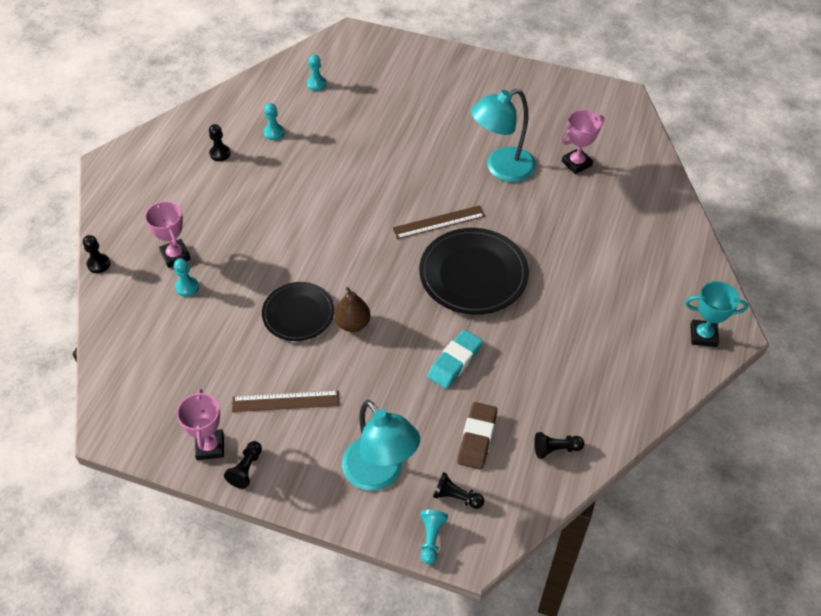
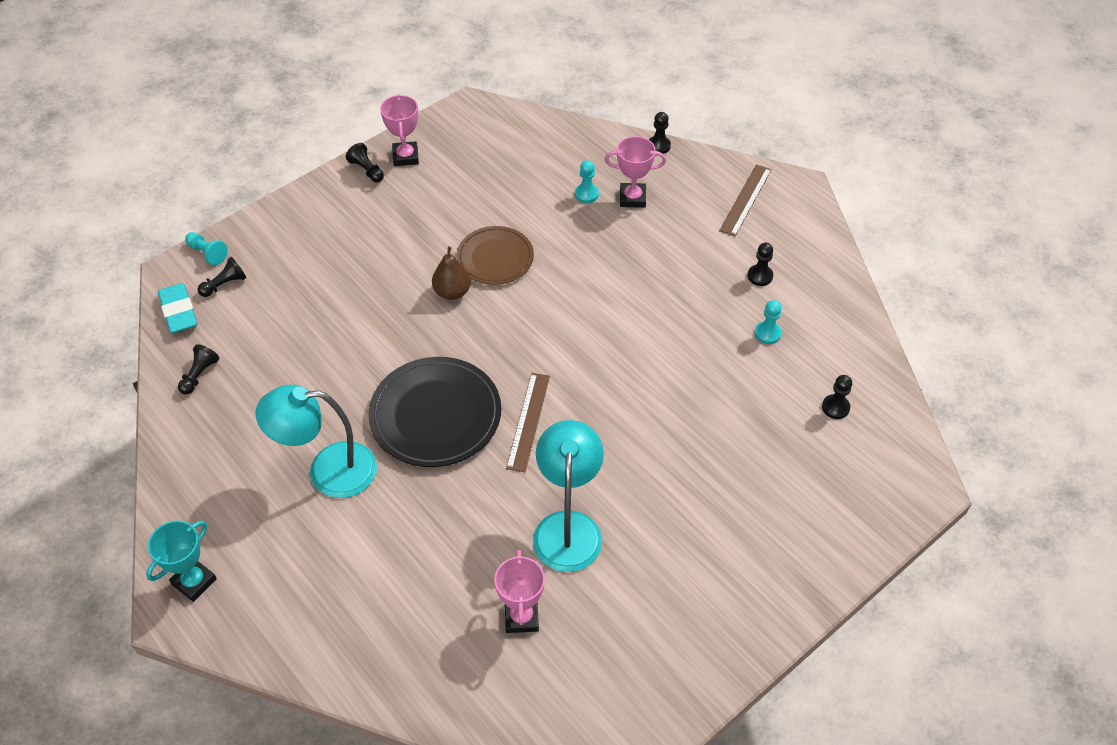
camera: 120 degrees right, 0 degrees up
pink trophy [177,389,224,460] -> pink trophy turned 60 degrees clockwise [380,94,419,166]
brown ruler [232,390,339,412] -> brown ruler moved to [719,164,772,236]
black plate [262,282,335,341] -> brown plate [457,226,534,285]
turquoise pawn [307,55,327,91] -> black pawn [822,375,852,419]
turquoise lamp [342,400,420,491] -> turquoise lamp moved to [255,385,377,498]
turquoise eraser [427,330,483,389] -> turquoise eraser moved to [158,283,197,333]
brown eraser [457,402,497,470] -> none

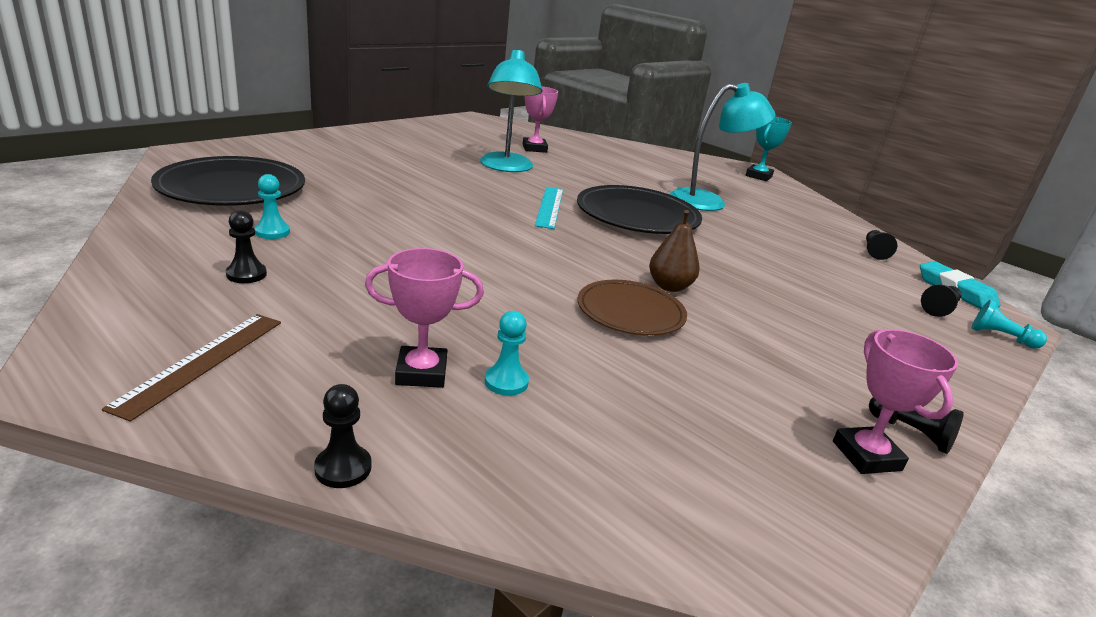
camera: 170 degrees right, 25 degrees down
brown ruler [506,373,550,472] -> turquoise ruler [535,187,563,229]
black pawn [822,375,852,419] -> black plate [151,156,305,206]

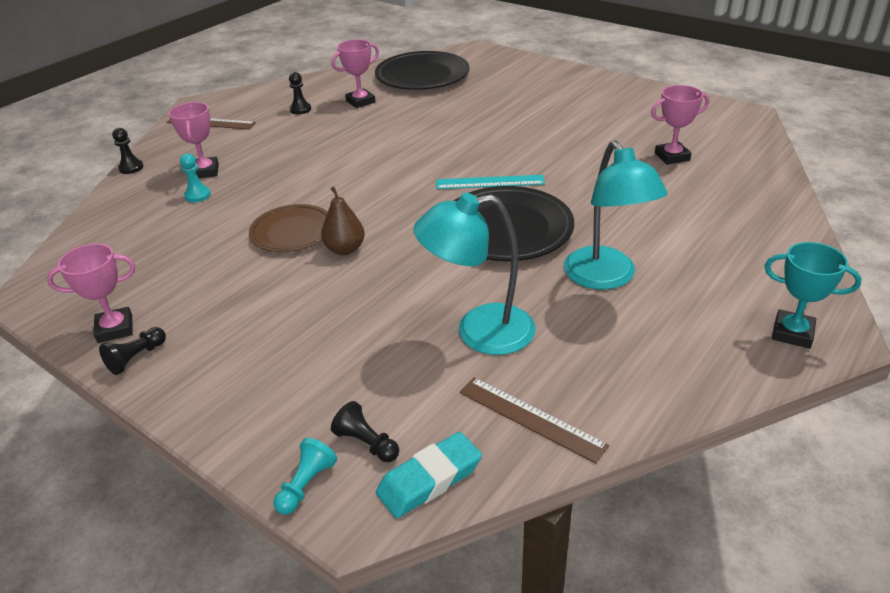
camera: 90 degrees right, 10 degrees up
turquoise pawn [255,174,290,239] -> pink trophy [331,39,379,108]
turquoise lamp [480,49,543,172] -> turquoise lamp moved to [414,193,536,355]
black pawn [866,230,897,260] -> brown ruler [460,378,609,464]

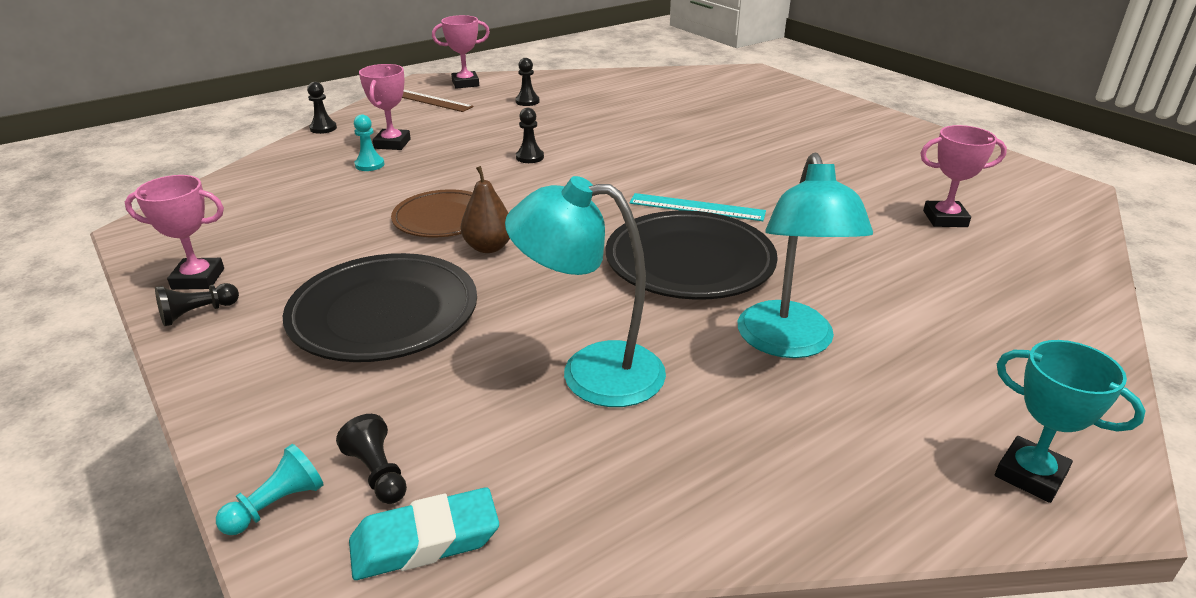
camera: 15 degrees right, 5 degrees down
pink trophy [331,39,379,108] -> pink trophy moved to [432,15,490,89]
black plate [375,51,470,90] -> black plate moved to [283,253,477,362]
brown ruler [460,378,609,464] -> none
none -> black pawn [516,108,544,163]

